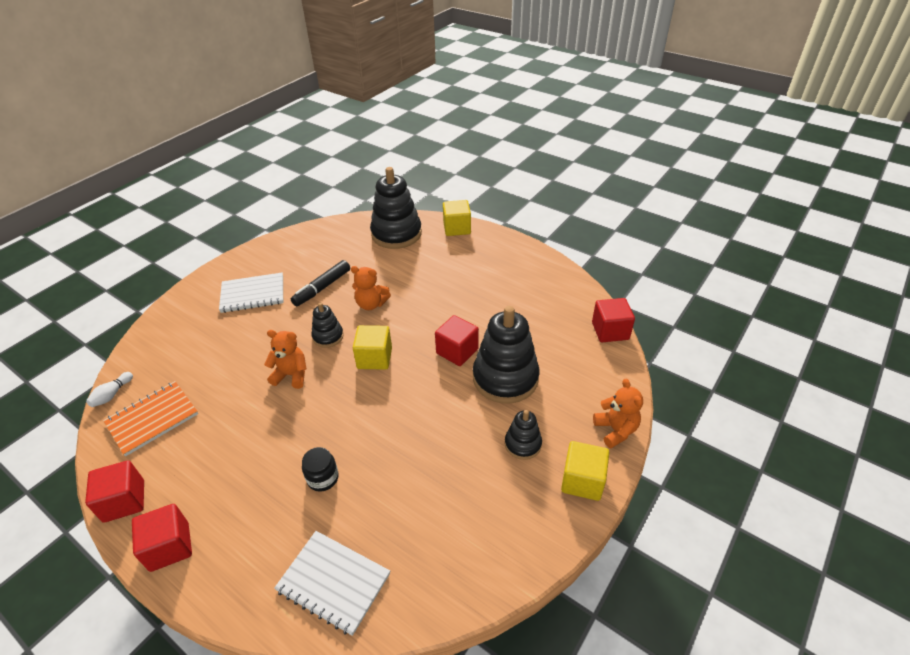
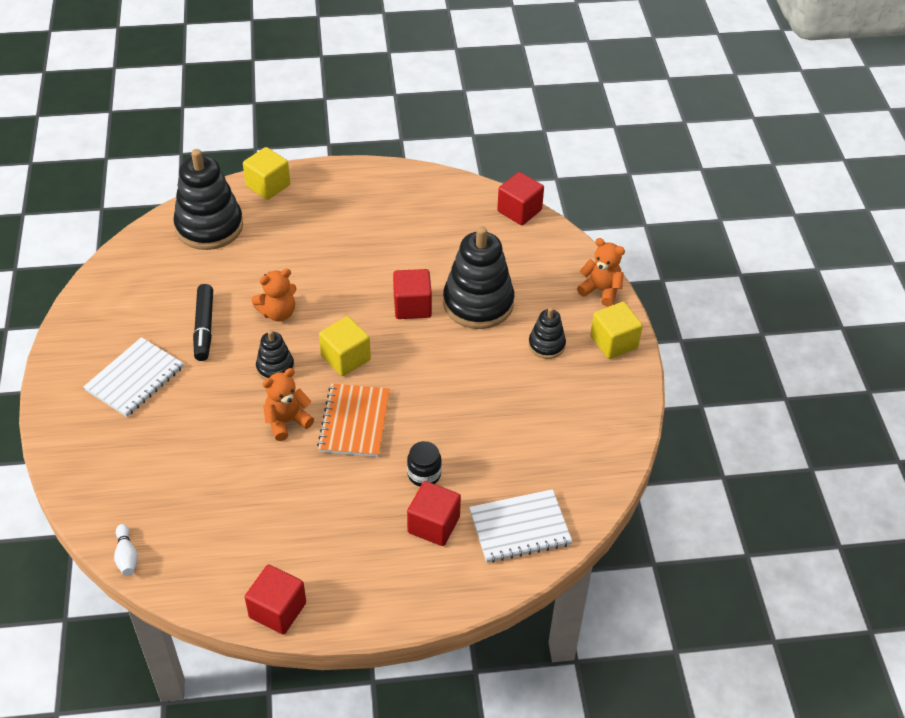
camera: 45 degrees left, 5 degrees up
orange notebook [103,381,198,456] -> orange notebook moved to [317,384,390,457]
red cube [132,504,192,572] -> red cube moved to [407,481,461,546]

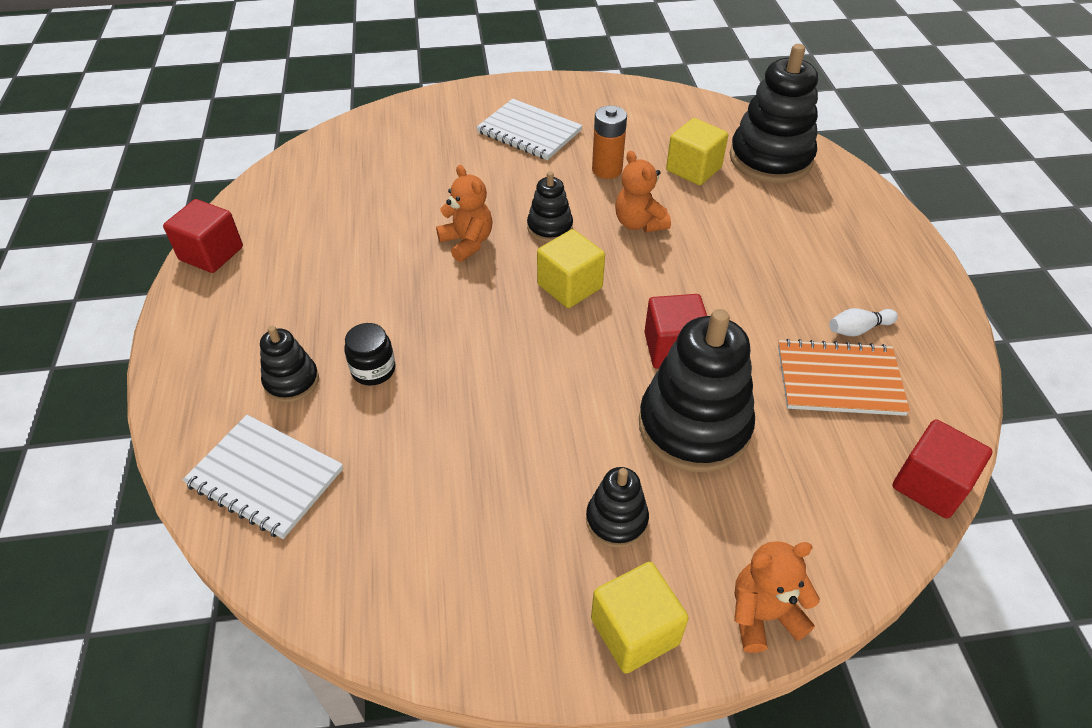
camera: 90 degrees right, 0 degrees up
white bowling pin [114,524,138,576] -> white bowling pin moved to [829,308,898,336]
black marker [193,284,213,361] -> orange battery [592,105,627,179]
yellow cube [243,147,290,200] -> yellow cube moved to [666,118,728,185]
orange notebook [317,384,390,457] -> orange notebook moved to [778,339,910,416]
red cube [407,481,461,546] -> black stacking toy [260,326,319,402]
white notebook [469,489,572,563] -> white notebook turned 45 degrees counterclockwise [182,415,343,539]
orange teddy bear [577,238,625,307] -> orange teddy bear turned 135 degrees counterclockwise [734,541,820,653]

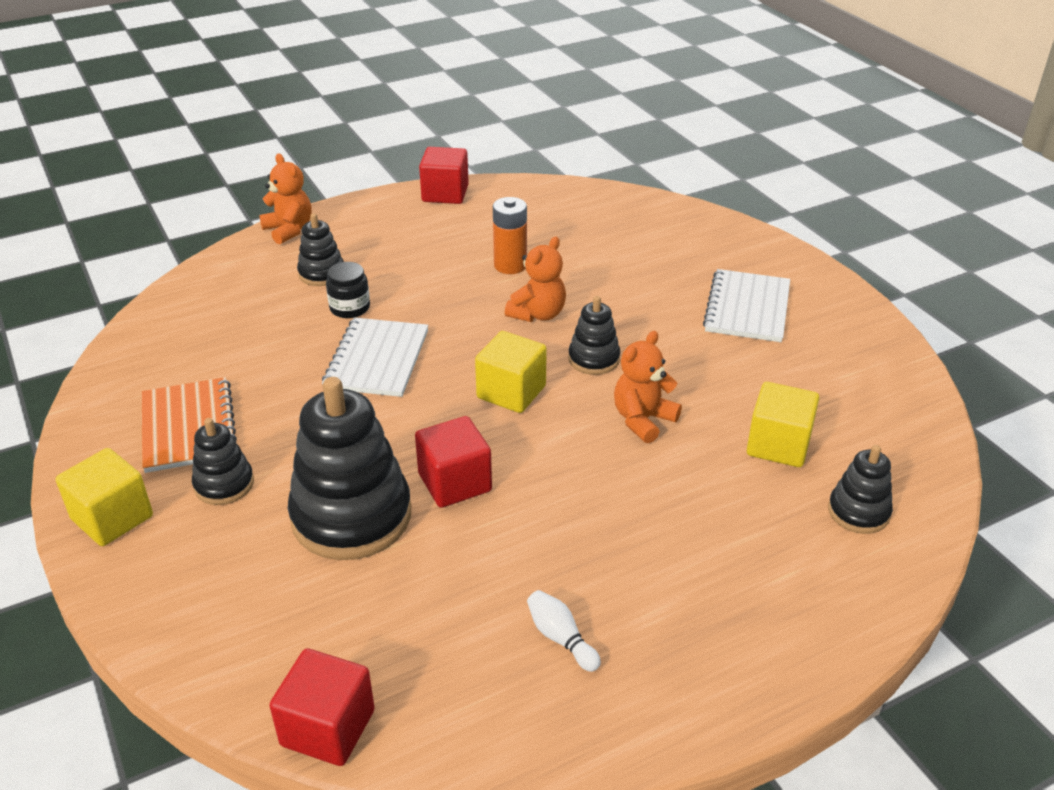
camera: 70 degrees right, 10 degrees down
white notebook [182,415,343,539] -> white notebook moved to [322,317,429,397]
orange battery [592,105,627,179] -> orange battery moved to [493,197,527,274]
black stacking toy [730,44,818,183] -> black stacking toy [828,445,893,534], size x0.51
orange teddy bear [734,541,820,653] -> orange teddy bear moved to [259,153,311,245]
orange notebook [778,339,910,416] -> orange notebook moved to [141,377,237,473]

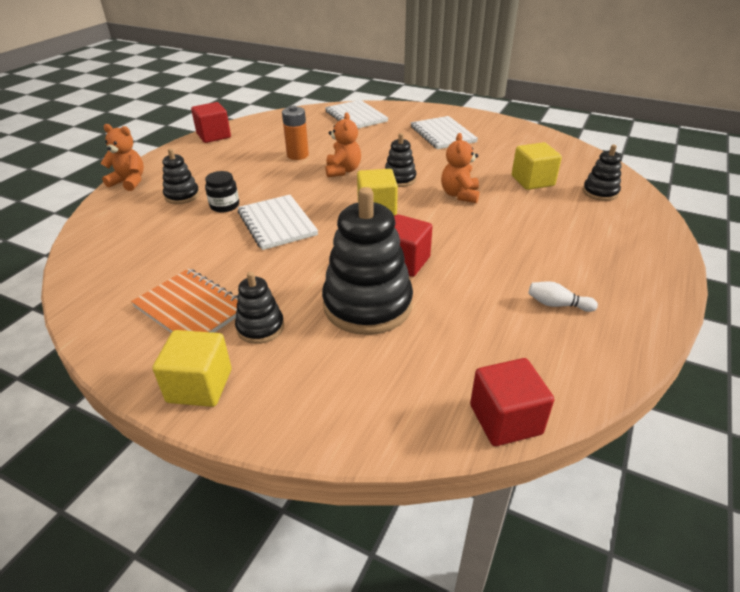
camera: 35 degrees left, 0 degrees up
none -> white notebook [325,100,388,128]

